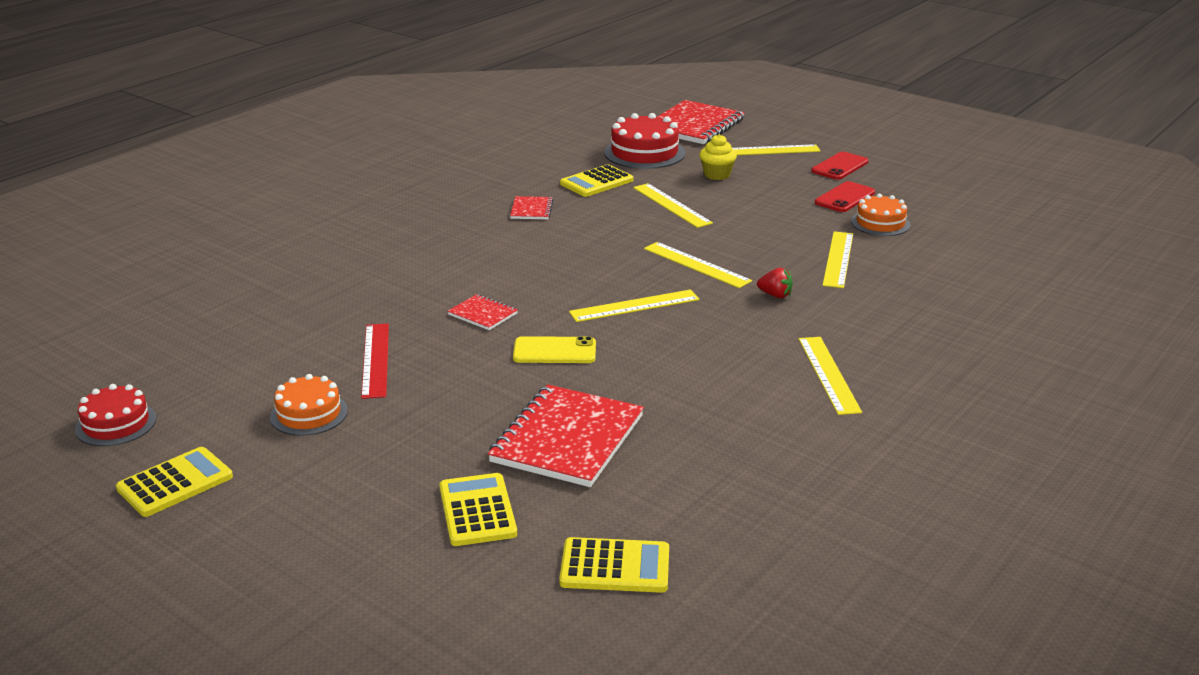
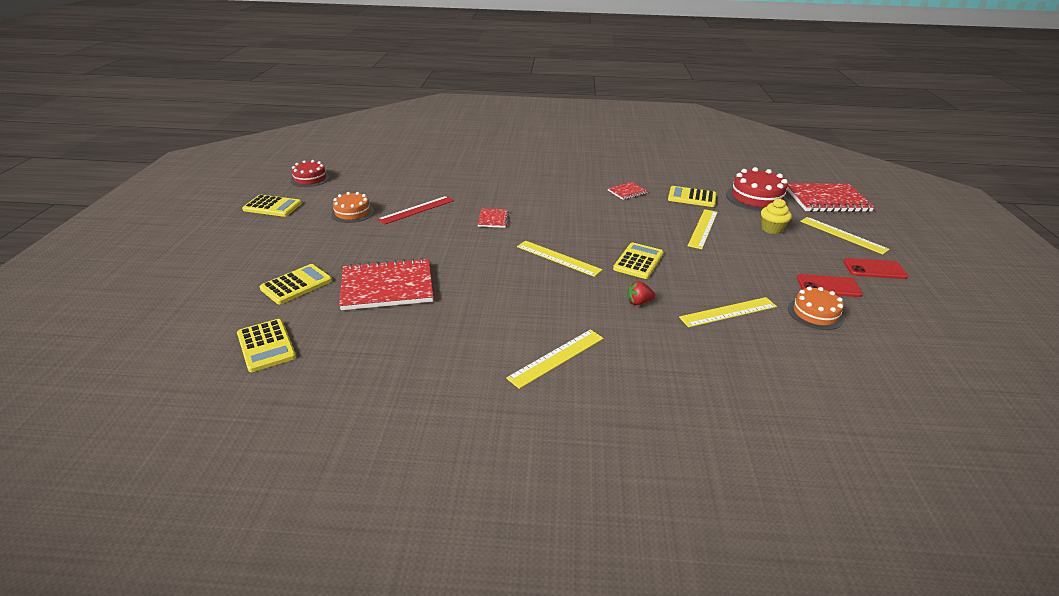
camera: 55 degrees right, 5 degrees up
yellow phone [513,336,596,363] -> none
yellow ruler [644,242,752,288] -> yellow calculator [613,243,663,279]
red strawberry [757,268,793,298] -> red strawberry turned 90 degrees clockwise [627,281,655,305]

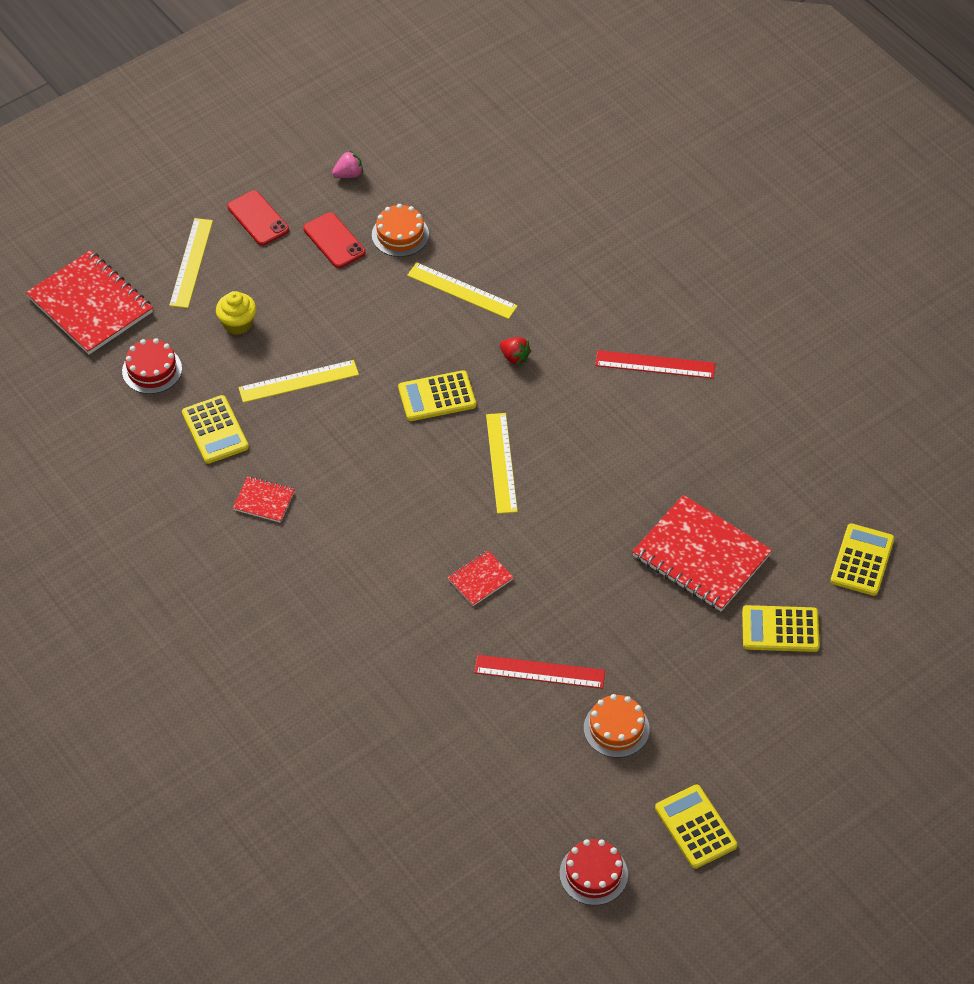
camera: 130 degrees left, 20 degrees up
yellow ruler [506,329,604,389] -> red ruler [595,350,715,379]
red cake [726,167,789,212] -> red cake [122,338,182,394], size x0.64
none -> pink strawberry [332,151,363,178]

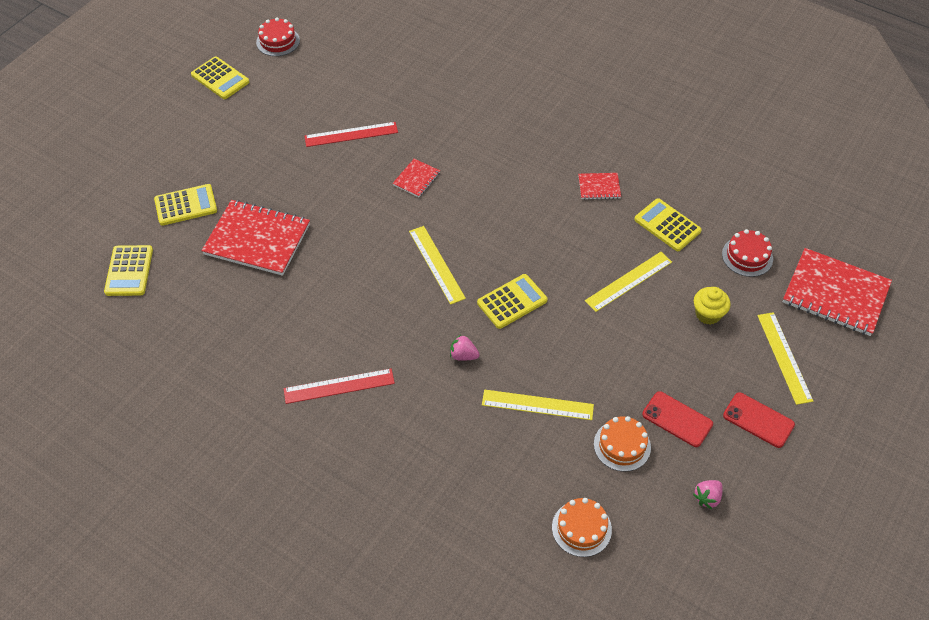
camera: 160 degrees right, 0 degrees up
red strawberry [500,337,531,365] -> pink strawberry [450,335,480,361]
orange cake [584,694,650,758] -> orange cake moved to [552,498,612,557]

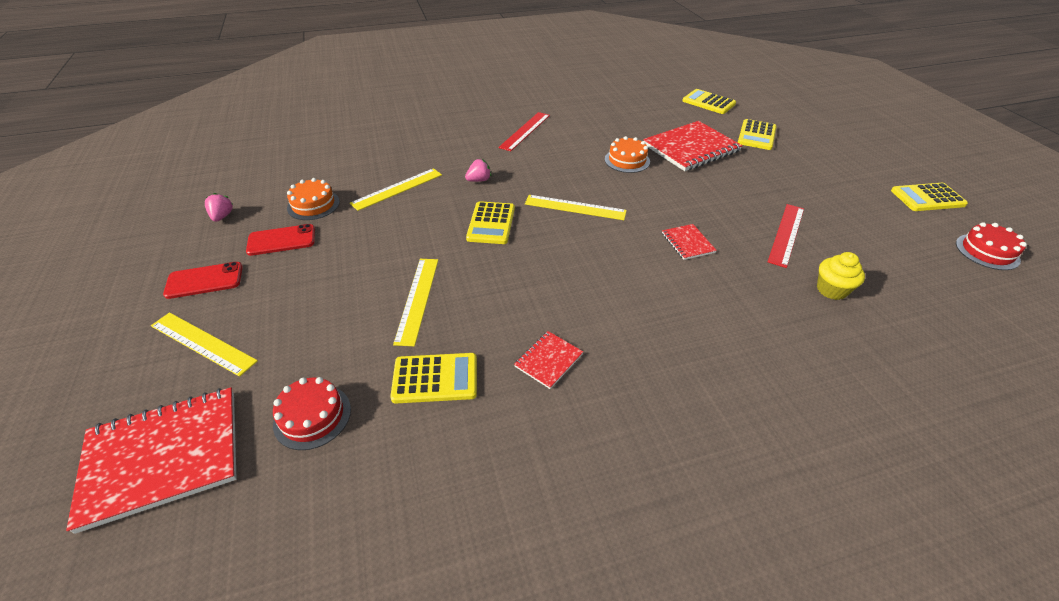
camera: 130 degrees right, 10 degrees down
orange cake [552,498,612,557] -> orange cake moved to [605,136,650,173]
yellow cupcake [694,287,730,325] -> yellow cupcake moved to [817,252,865,300]

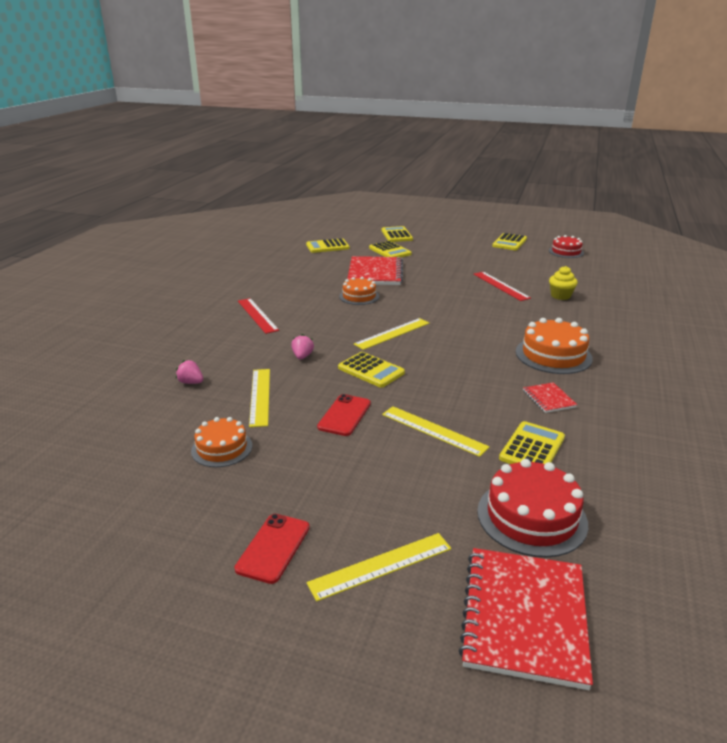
camera: 55 degrees left, 15 degrees down
pink strawberry [205,193,233,222] -> pink strawberry moved to [176,360,203,384]
red phone [246,224,315,256] -> red phone moved to [317,394,371,436]
red cake [273,377,351,450] -> red cake [477,459,588,557], size x1.56
red notebook [662,224,717,260] -> none
none -> yellow calculator [382,226,413,242]
none -> orange cake [516,318,593,374]

